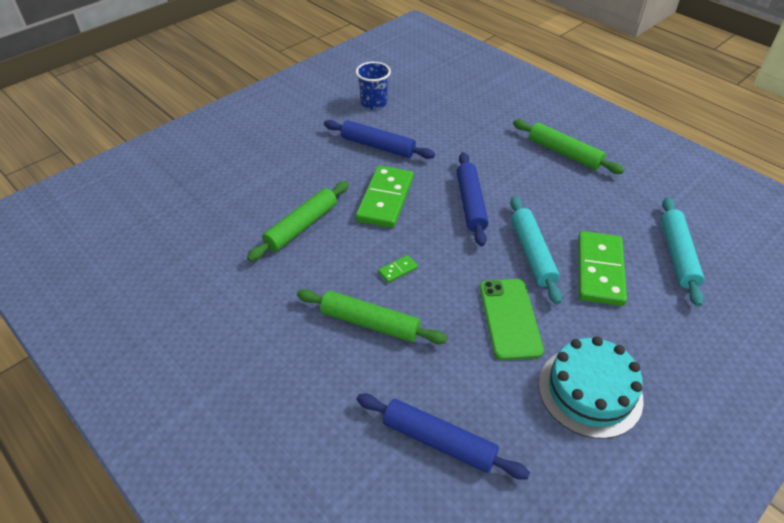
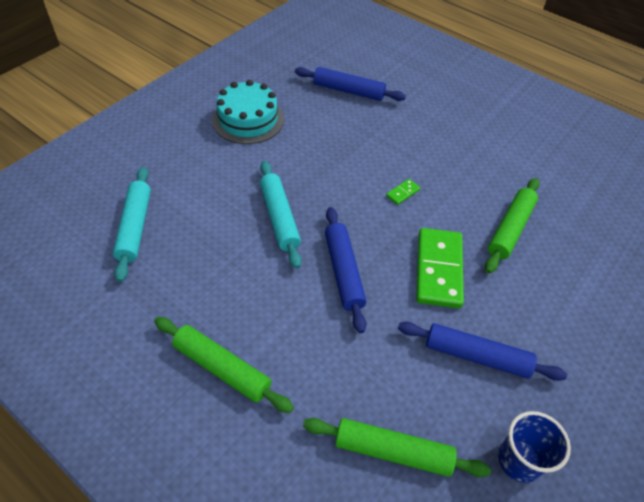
camera: 170 degrees right, 5 degrees up
green rolling pin [297,289,447,344] -> green rolling pin moved to [303,418,491,477]
green phone [480,279,544,360] -> none
green domino [578,231,627,306] -> none

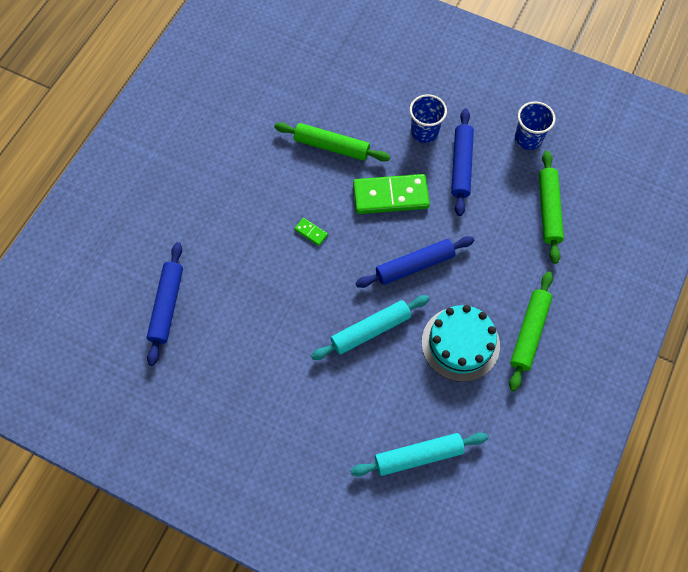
camera: 100 degrees left, 15 degrees up
turquoise cake [212,80,284,144] -> turquoise cake moved to [422,305,500,382]
none -> blue cup [409,94,447,143]

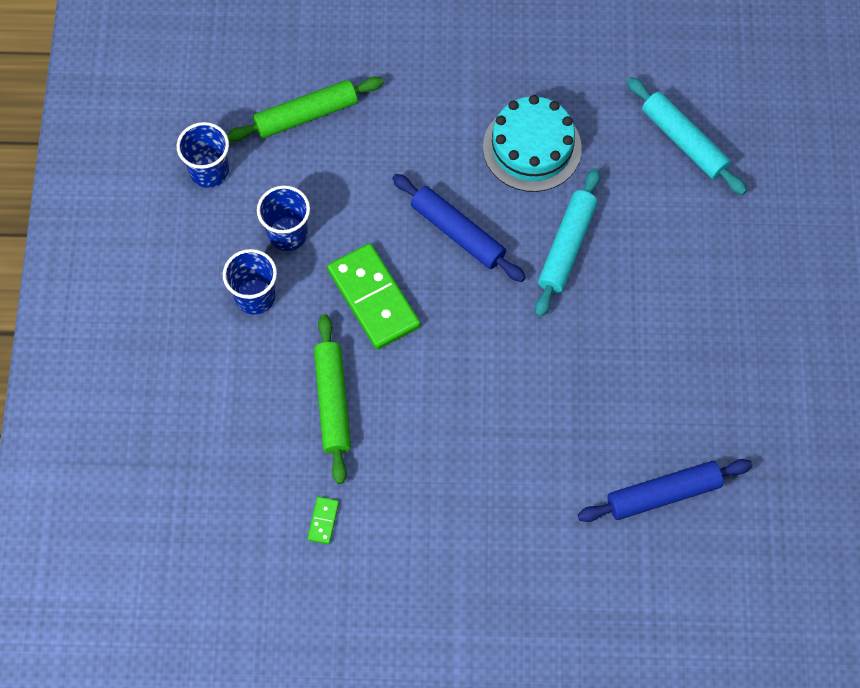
camera: 115 degrees left, 0 degrees up
green domino [294,218,328,246] -> green domino moved to [308,497,339,544]
turquoise rolling pin [311,295,430,360] -> turquoise rolling pin turned 75 degrees clockwise [535,168,600,317]
blue rolling pin [451,109,474,216] -> blue cup [257,185,310,251]
green rolling pin [509,271,553,391] -> none

